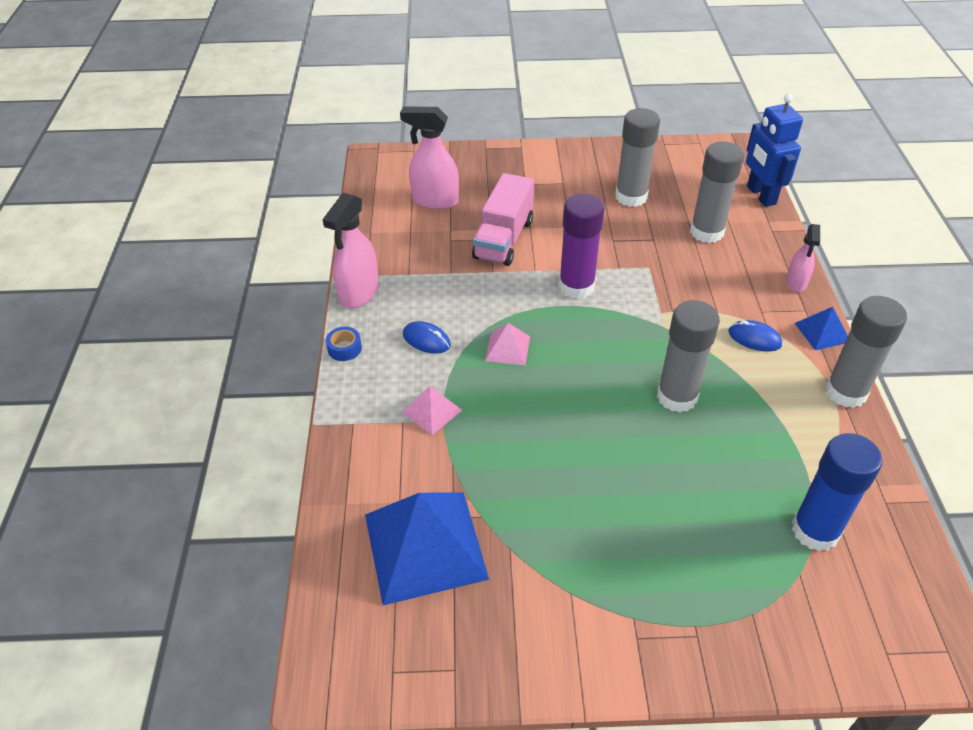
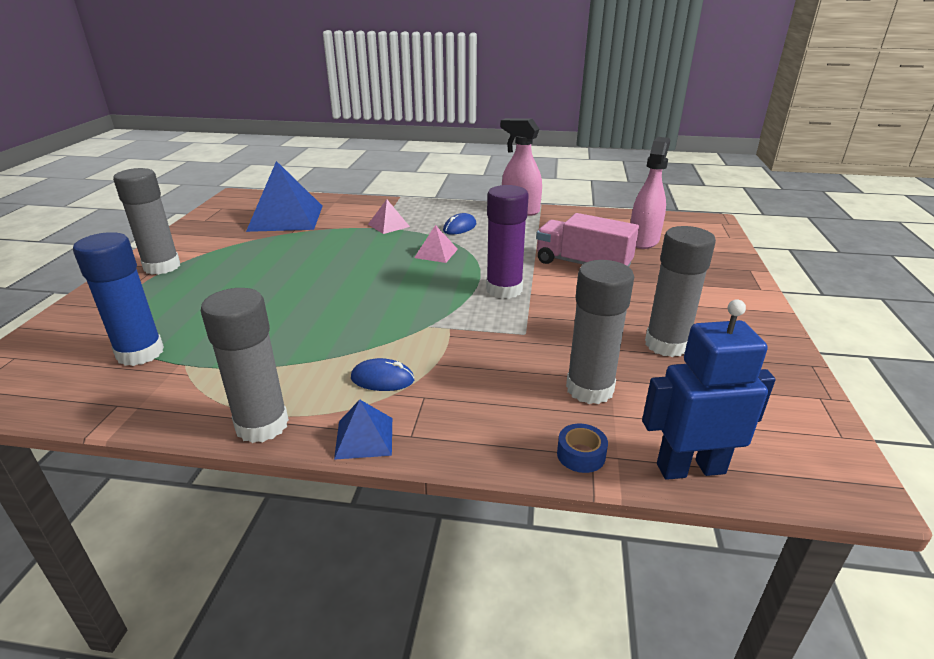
camera: 100 degrees right, 15 degrees down
blue tape [326,327,362,361] -> blue tape moved to [557,424,608,473]
grey glue stick [657,300,720,412] -> grey glue stick moved to [113,168,180,275]
blue mouse [728,320,782,352] -> blue mouse turned 60 degrees clockwise [351,358,414,391]
pink spray bottle [786,224,820,292] -> none

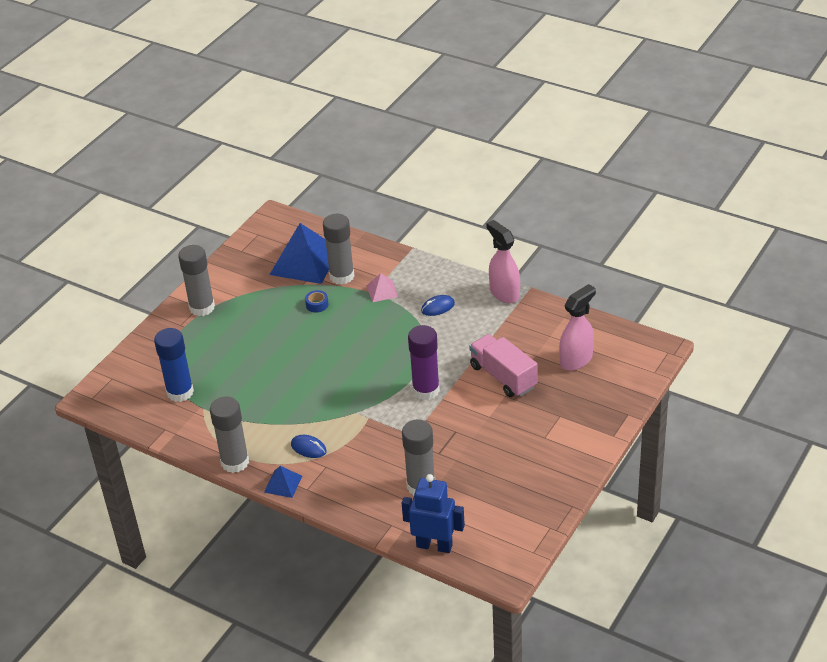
camera: 25 degrees right, 10 degrees up
pink pyramid [414,225,458,263] -> none
blue tape [557,424,608,473] -> blue tape moved to [305,290,329,313]
grey glue stick [645,226,716,357] -> grey glue stick moved to [323,214,354,285]

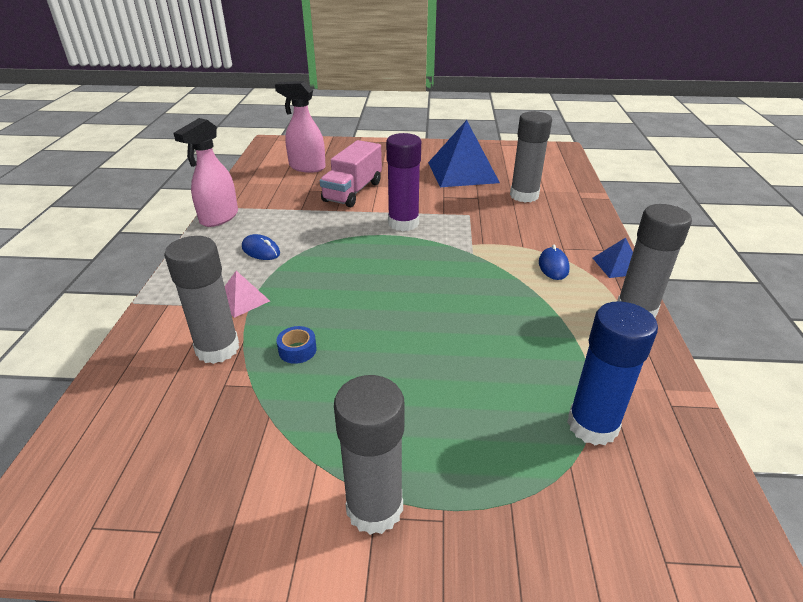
camera: 120 degrees left, 5 degrees down
blue pyramid [269,223,329,284] -> blue pyramid moved to [428,120,500,187]
blue robot [402,474,465,553] -> none

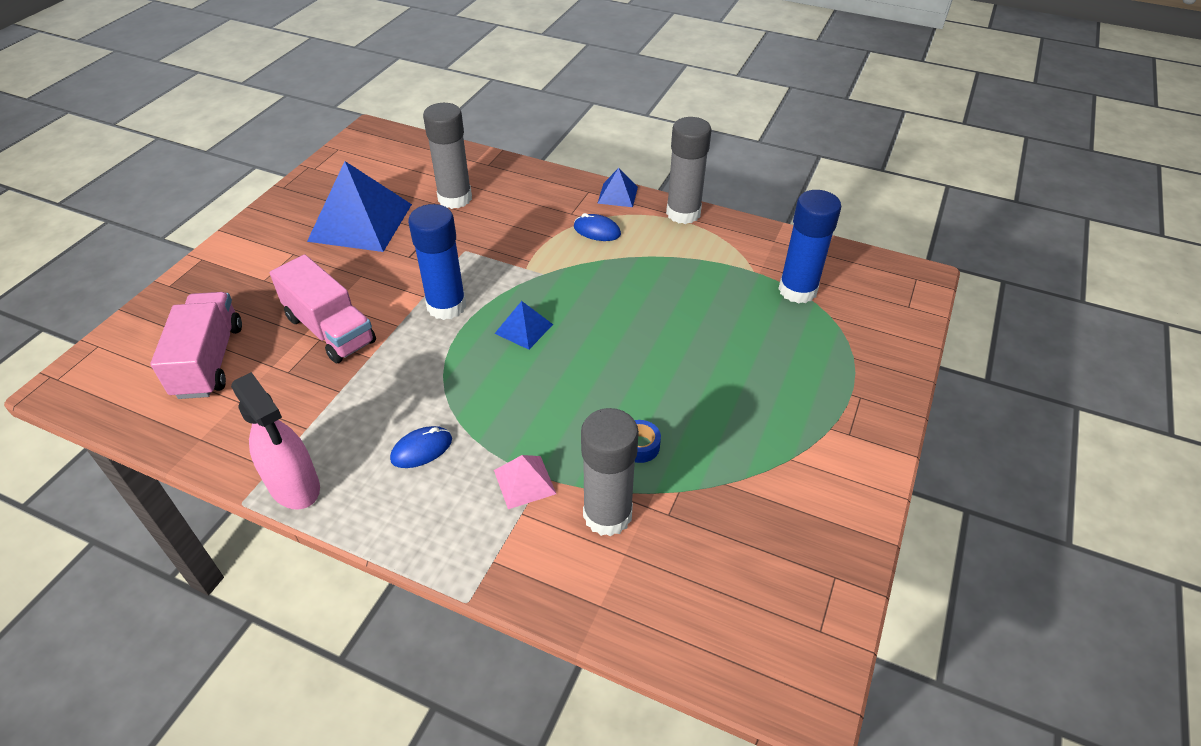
camera: 70 degrees left, 10 degrees up
pink spray bottle [275,81,326,173] -> pink truck [150,292,242,399]
grey glue stick [334,375,404,535] -> none
purple glue stick [386,133,421,231] -> blue glue stick [408,204,466,320]
none -> blue pyramid [494,301,553,350]

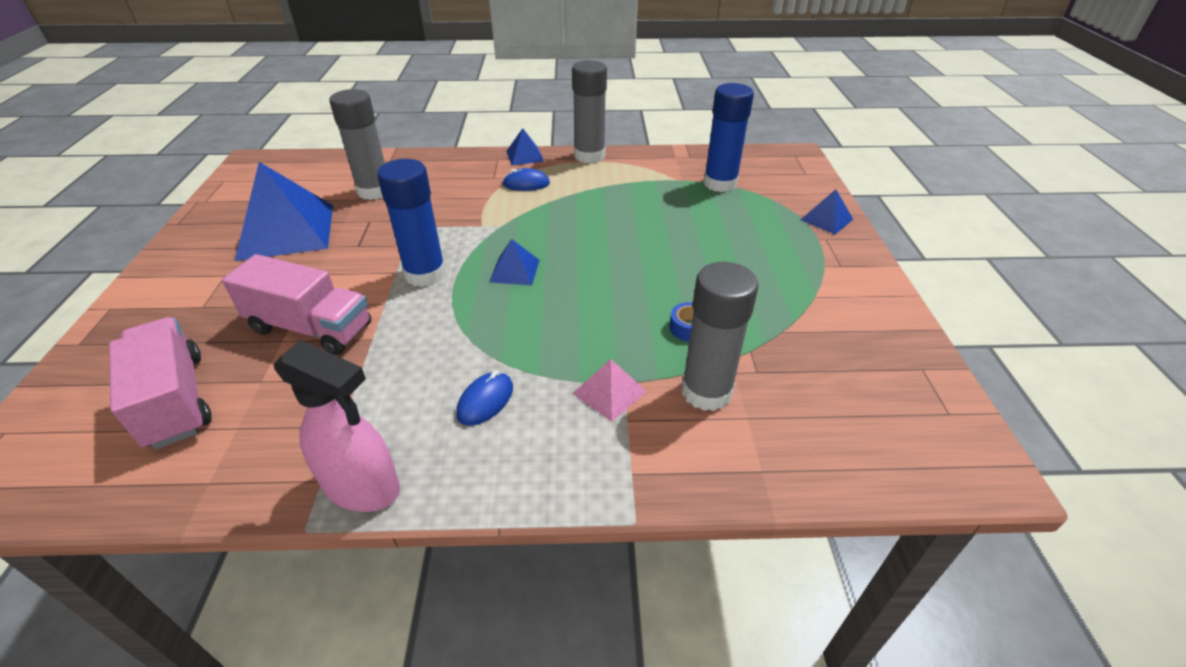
camera: 25 degrees left, 5 degrees down
none -> blue pyramid [801,189,853,234]

